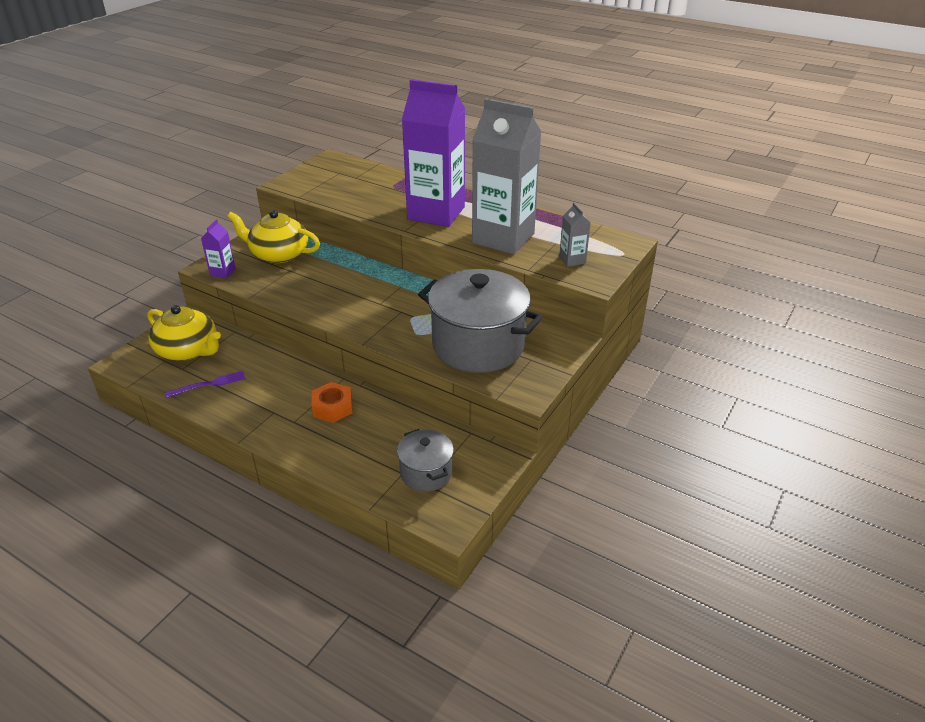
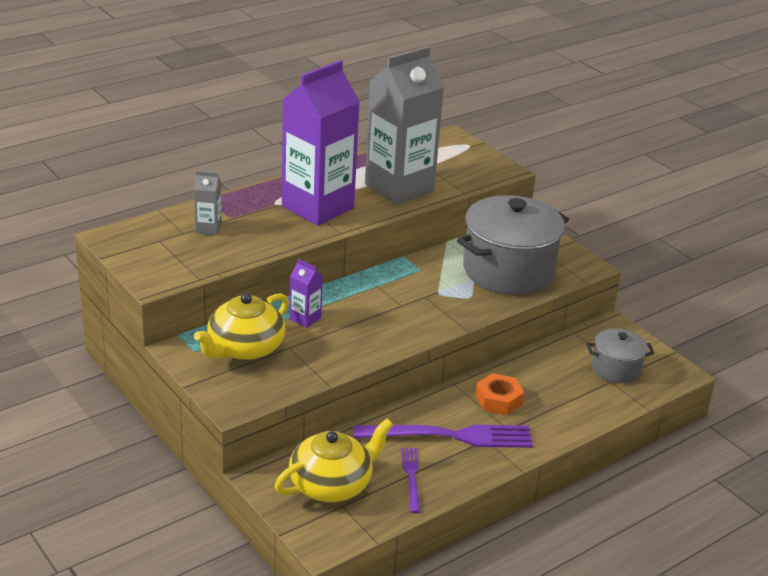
camera: 70 degrees left, 5 degrees down
purple carton [201,219,236,278] -> purple carton moved to [289,259,323,328]
grey carton [559,202,591,267] -> grey carton moved to [194,171,222,235]
none -> purple fork [353,425,533,448]

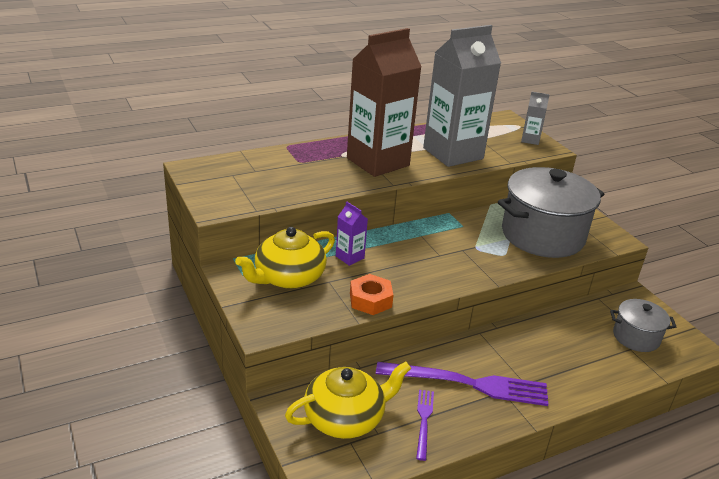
camera: 10 degrees right, 0 degrees up
grey carton [194,171,222,235] -> grey carton moved to [521,92,550,145]
purple carton [282,60,360,226] -> brown carton [347,28,421,177]
orange nut [475,373,524,415] -> orange nut moved to [350,274,393,315]

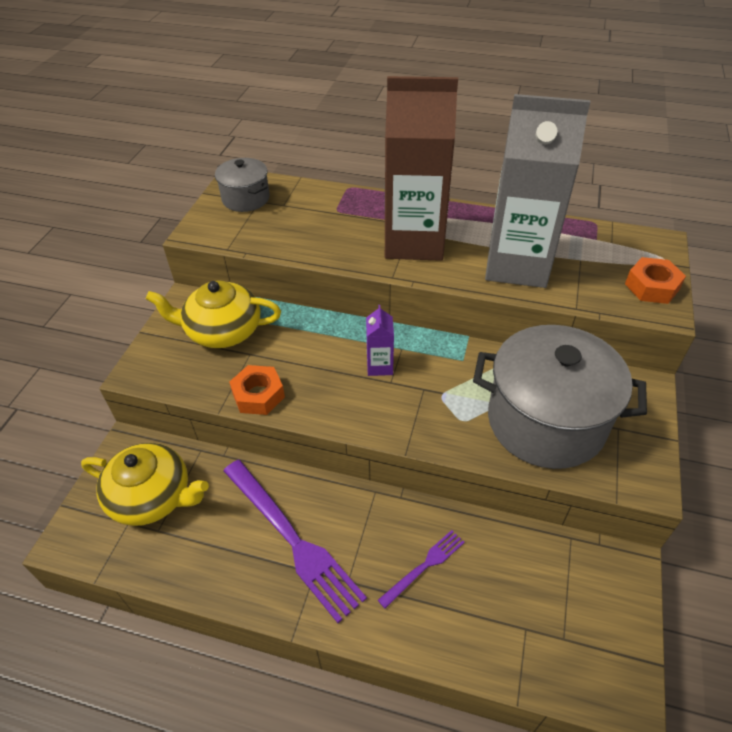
camera: 45 degrees right, 15 degrees up
purple carton [336,202,368,266] -> purple carton moved to [366,305,394,376]
purple fork [416,390,434,461] -> purple fork moved to [378,530,465,609]
grey carton [521,92,550,145] -> orange nut [625,257,686,304]
grey pot [610,299,676,352] -> grey pot moved to [215,158,270,212]

